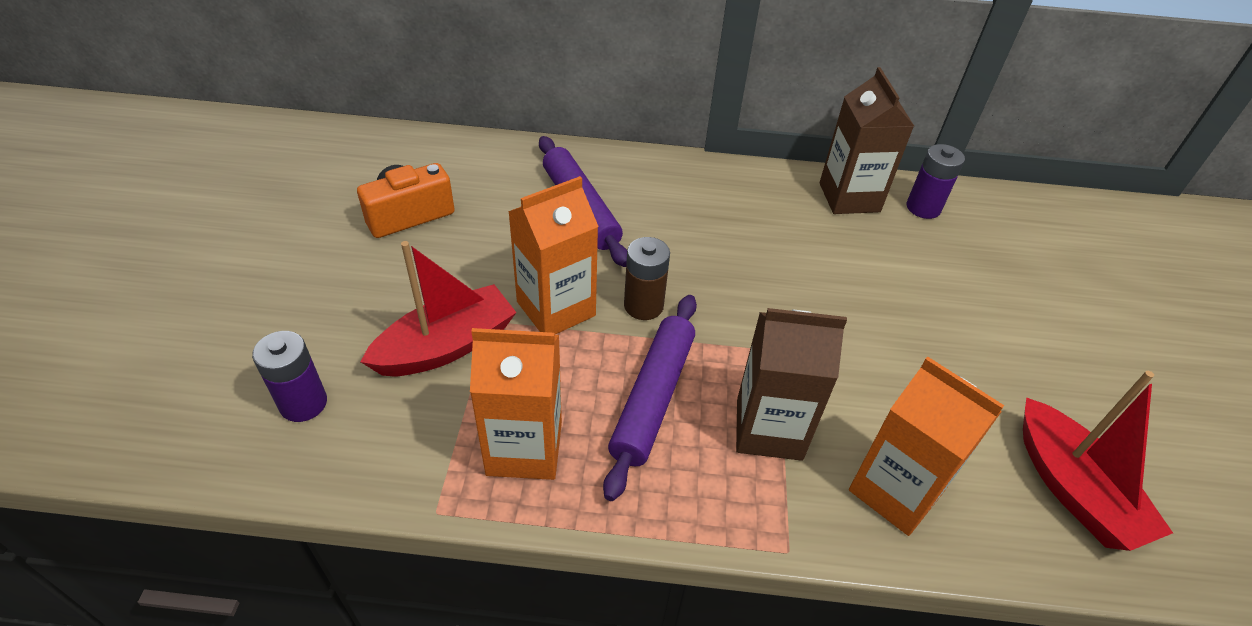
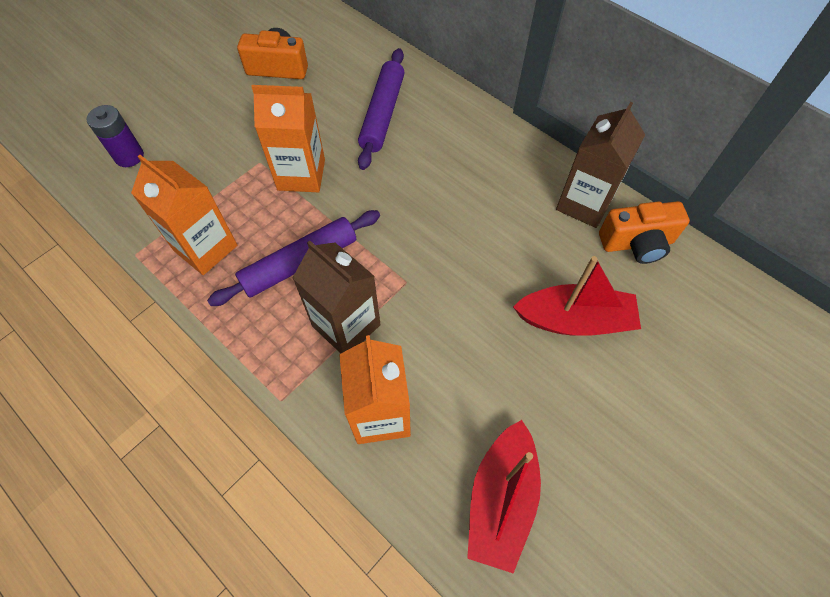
camera: 40 degrees right, 15 degrees up
red boat [360,241,517,376] -> red boat moved to [513,256,641,336]
brown battery [624,237,670,320] -> none
purple battery [907,144,965,219] -> orange camera [599,201,690,264]

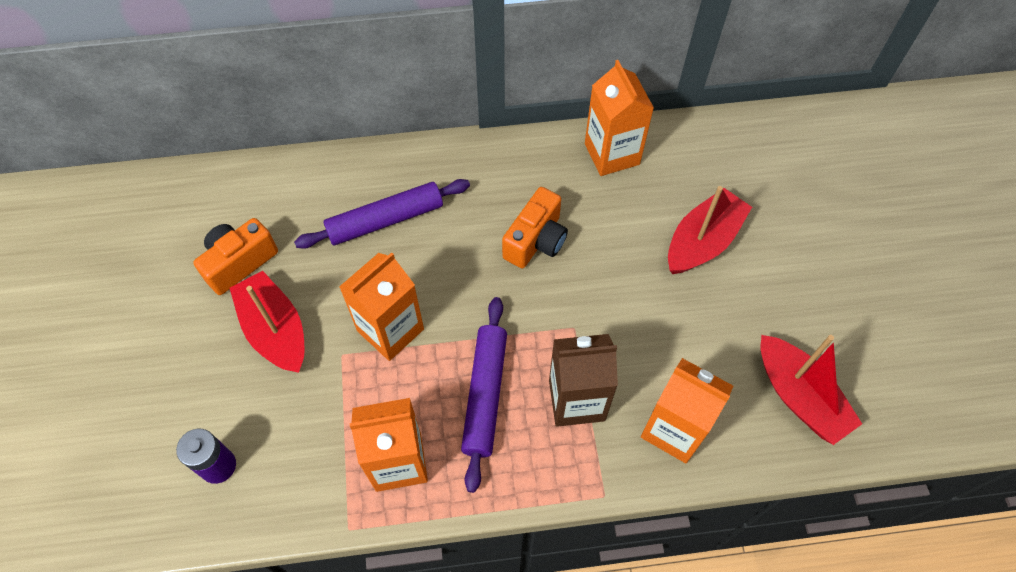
camera: 50 degrees left, 0 degrees up
purple rolling pin [358,48,404,170] -> purple rolling pin turned 75 degrees counterclockwise [294,179,470,249]
brown carton [556,102,645,228] -> orange carton [585,60,654,176]
orange camera [599,201,690,264] -> orange camera moved to [502,187,568,268]
none -> red boat [230,271,305,373]

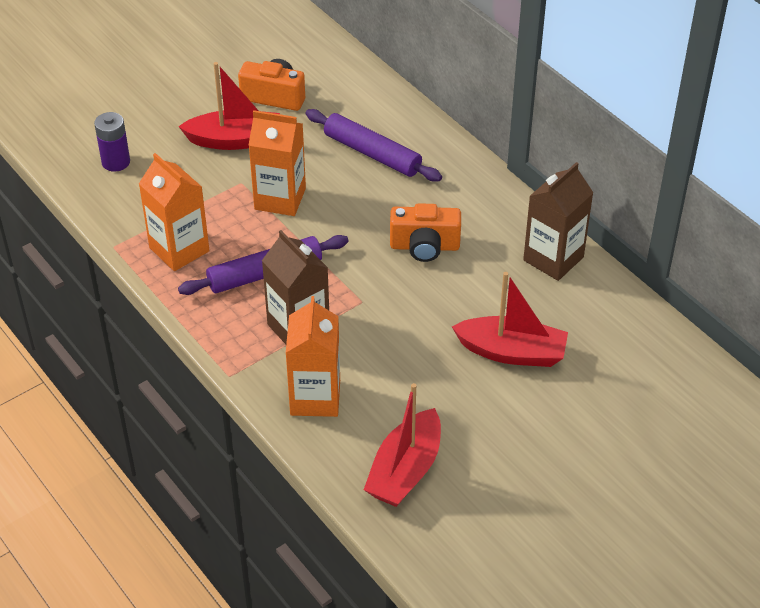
camera: 60 degrees right, 15 degrees down
red boat [230,271,305,373] -> red boat turned 60 degrees clockwise [178,62,280,150]
orange carton [585,60,654,176] -> brown carton [523,162,593,281]

